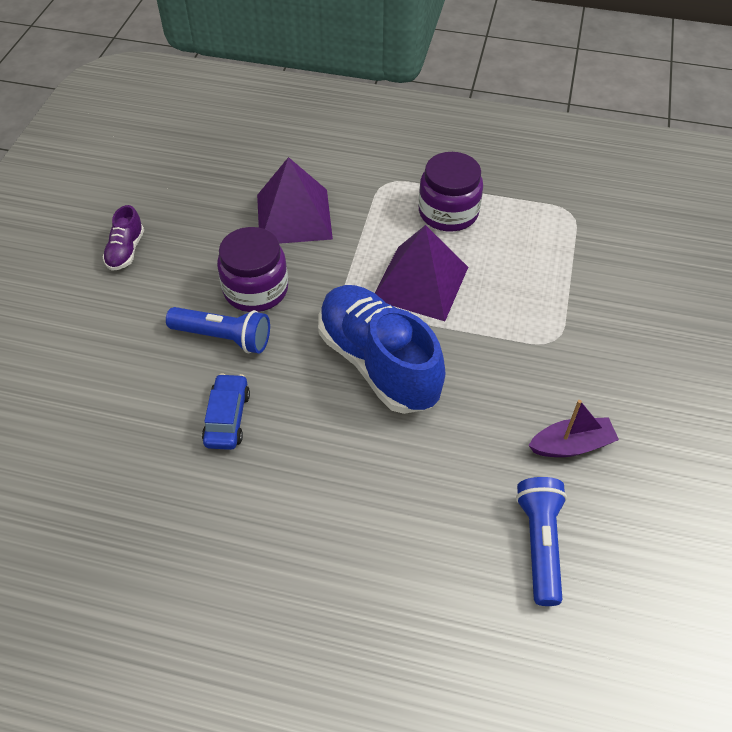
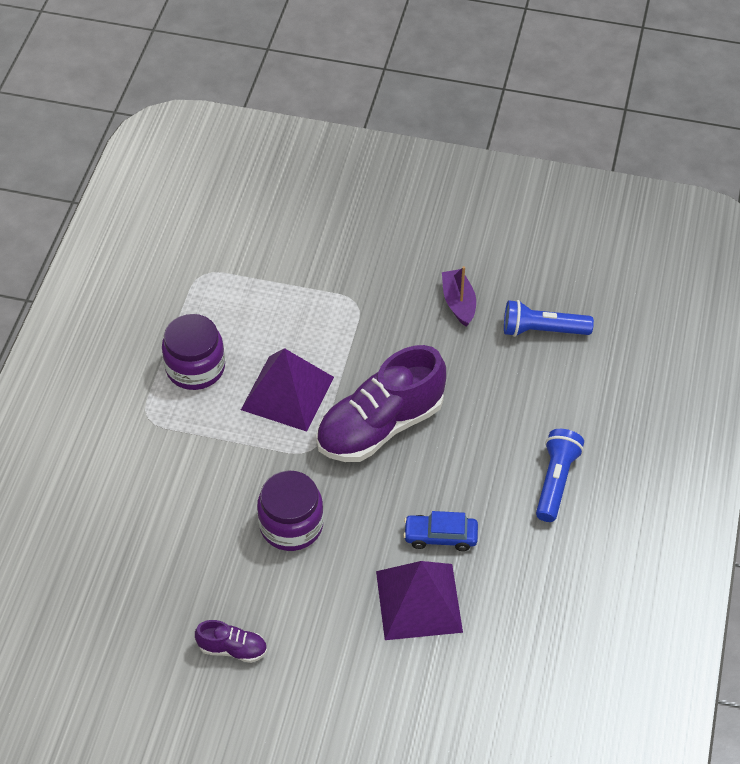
camera: 90 degrees left, 0 degrees up
blue flashlight [166,307,270,353] -> blue flashlight moved to [536,429,584,522]
purple pyramid [257,157,333,244] -> purple pyramid moved to [376,561,463,640]
blue shoe [318,285,446,414] -> purple shoe [316,345,446,462]

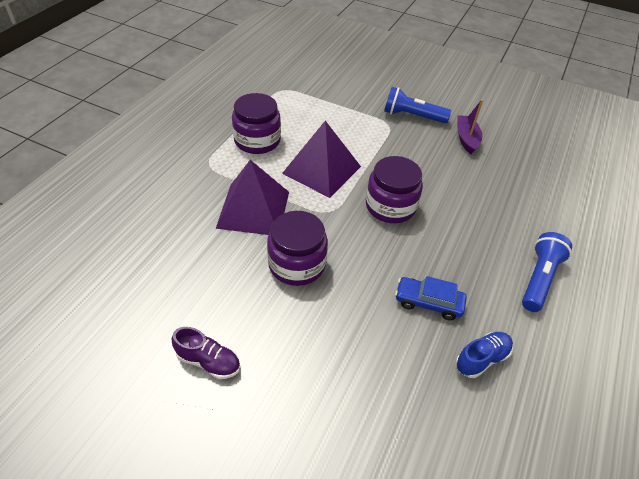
camera: 10 degrees right, 5 degrees down
purple shoe [316,345,446,462] -> purple jar [366,156,423,223]
purple pyramid [376,561,463,640] -> purple pyramid moved to [216,160,289,235]
blue flashlight [504,300,594,337] -> blue flashlight moved to [384,87,451,123]
none -> blue shoe [456,332,513,378]

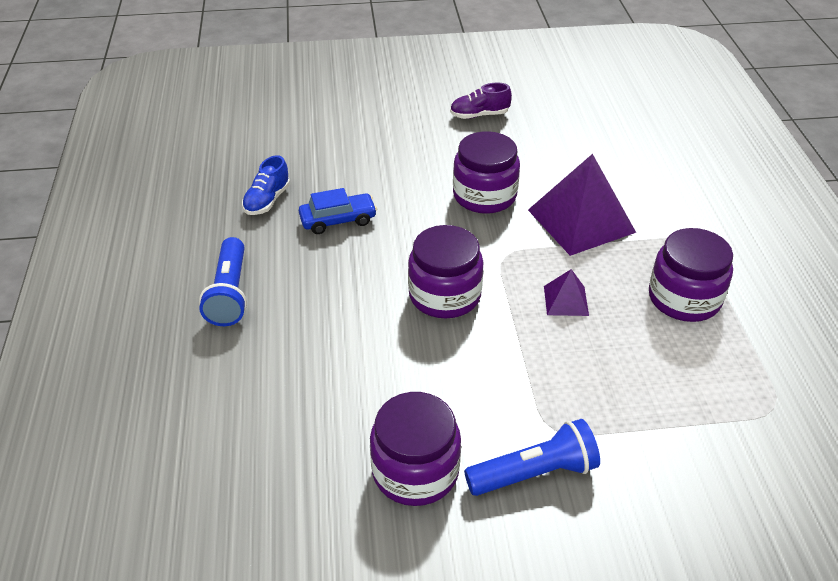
camera: 150 degrees right, 5 degrees down
purple pyramid [282,121,361,198] -> purple pyramid [544,269,589,316], size x0.48
purple boat [457,99,483,154] -> purple jar [370,392,461,506]

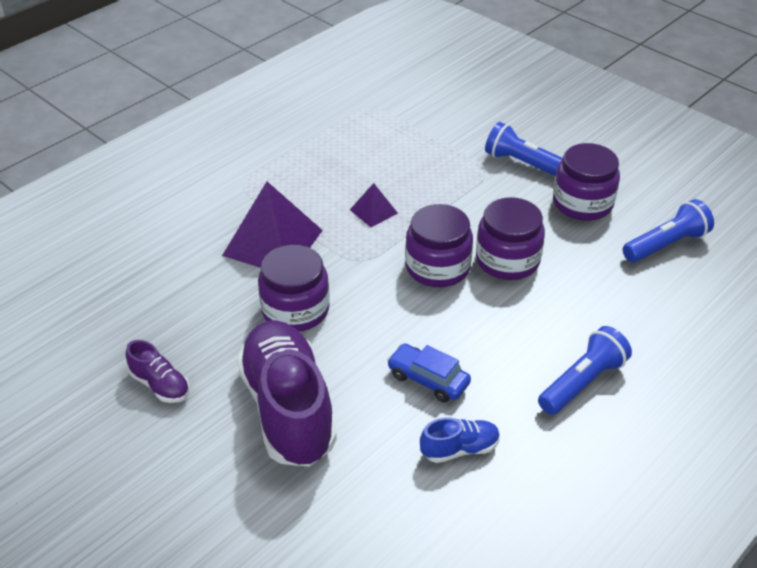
camera: 130 degrees left, 0 degrees up
purple jar [649,228,733,322] -> purple jar moved to [476,197,545,280]
none -> purple shoe [237,320,337,467]
none -> blue flashlight [623,199,714,263]

